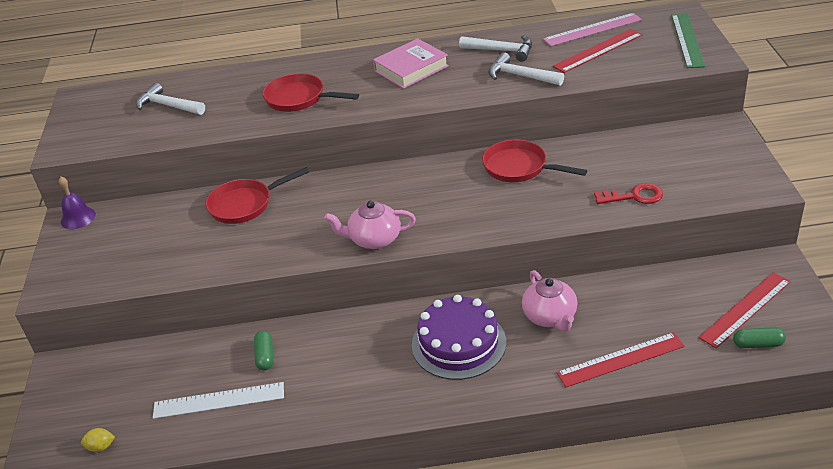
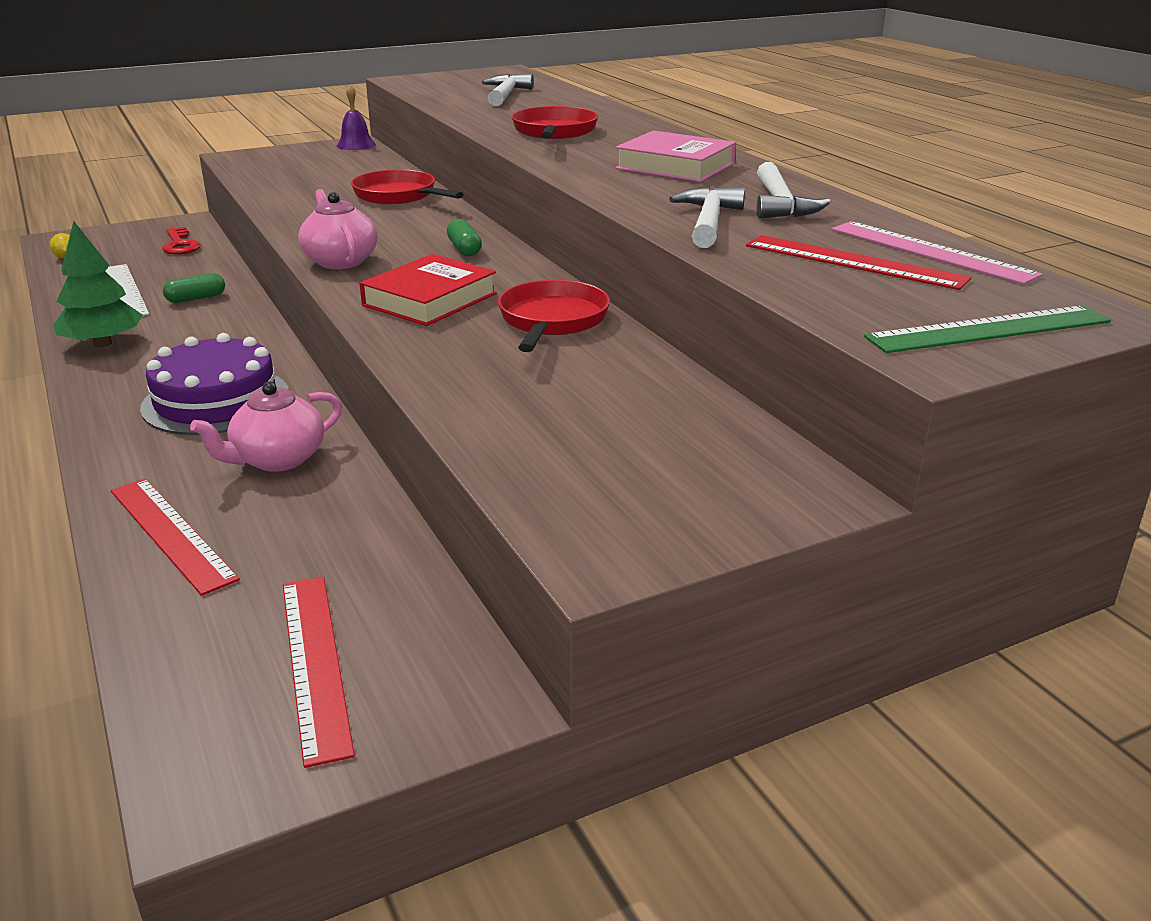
camera: 65 degrees right, 10 degrees down
red key [594,183,663,204] -> red key moved to [162,227,201,254]
red ruler [699,272,791,348] -> red ruler turned 45 degrees clockwise [283,577,355,768]
green capsule [733,327,786,348] -> green capsule moved to [447,219,482,256]
none -> green tree [54,221,143,347]
none -> red book [360,254,497,326]

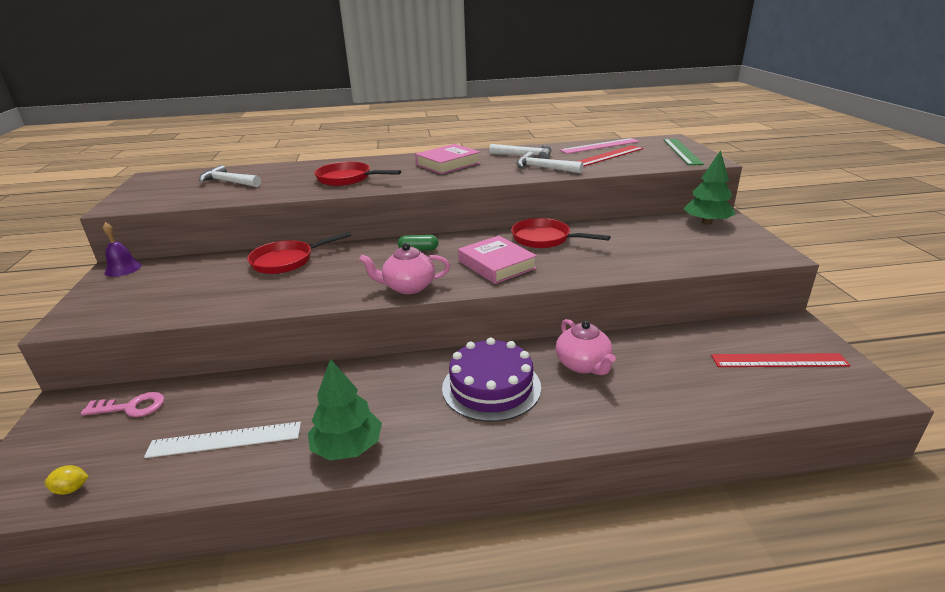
camera: 70 degrees left, 0 degrees up
red ruler [111,478,240,596] -> none
red key [162,227,201,254] -> pink key [81,392,164,417]
green capsule [163,273,225,303] -> none
red book [360,254,497,326] -> pink book [458,236,537,284]
none -> green tree [684,150,736,225]

